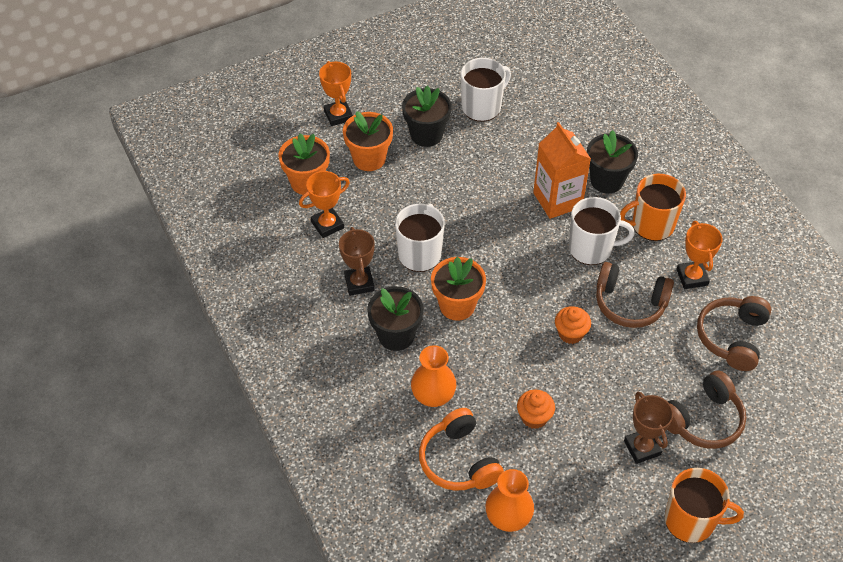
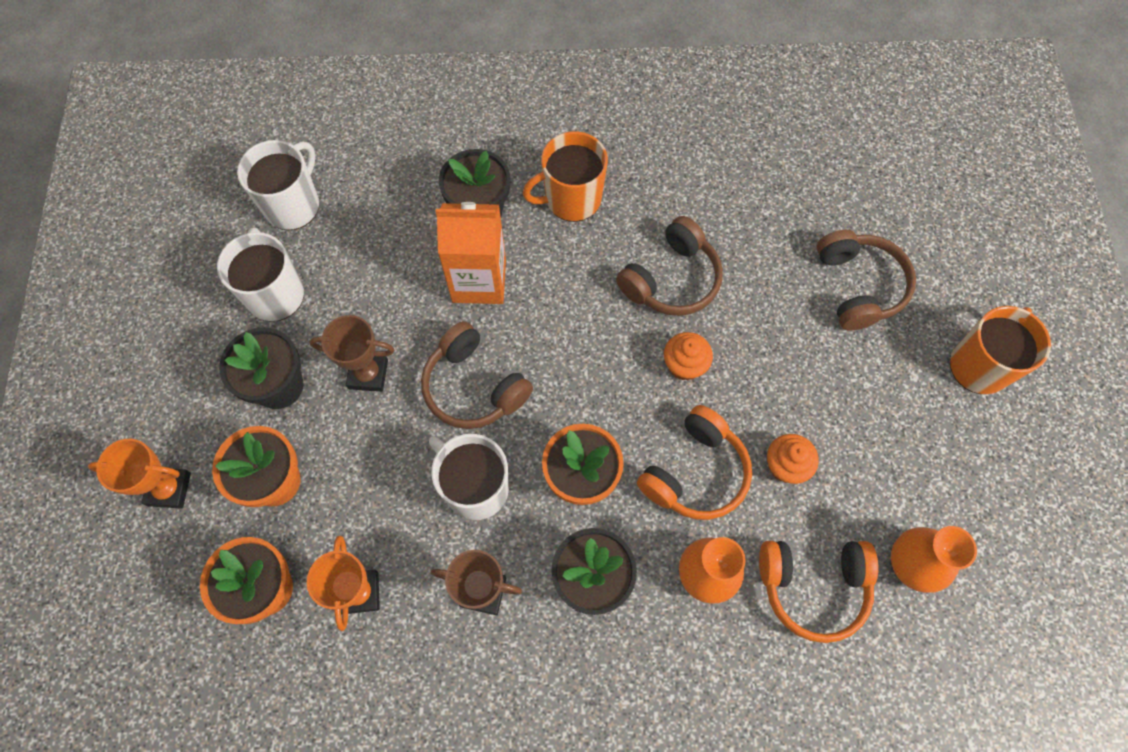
camera: 65 degrees left, 15 degrees up
white mug [569,197,634,265] -> white mug moved to [237,140,319,230]
orange mug [620,174,686,241] -> orange mug turned 60 degrees clockwise [523,131,608,222]
brown trophy [624,392,673,464] -> brown trophy moved to [309,315,395,392]
orange trophy [677,221,723,289] -> none
brown headphones [697,296,771,371] -> brown headphones moved to [421,321,533,429]
none -> orange headphones [637,405,752,520]

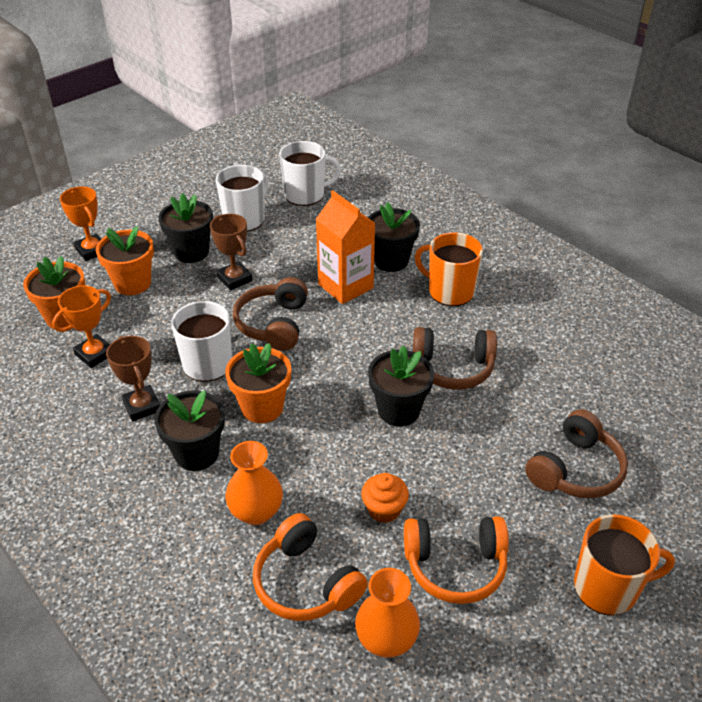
camera: 50 degrees right, 25 degrees down
orange headphones [637,405,752,520] -> orange headphones moved to [404,516,509,604]
orange cupcake [664,332,713,381] -> black flower pot [368,346,434,426]

